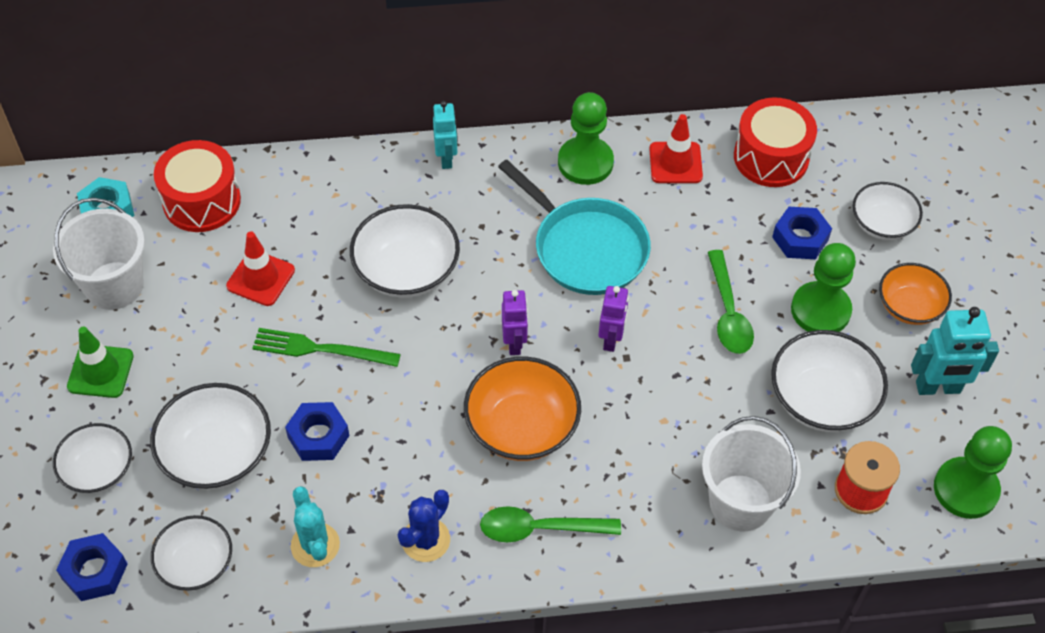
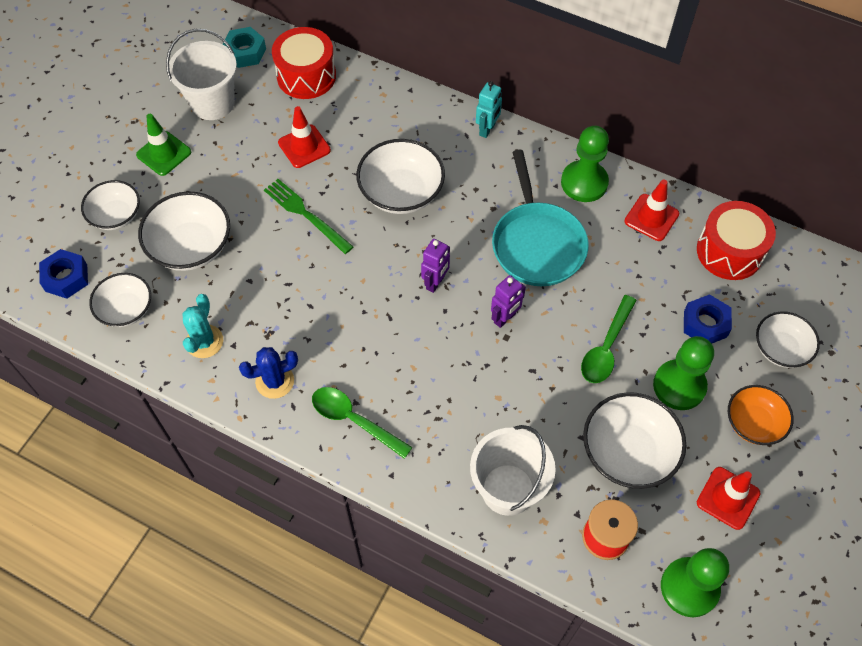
camera: 35 degrees right, 5 degrees up
blue nut [285,402,349,461] -> none
orange bowl [464,356,581,461] -> none
turquoise robot [911,307,999,395] -> red traffic cone [697,467,760,530]

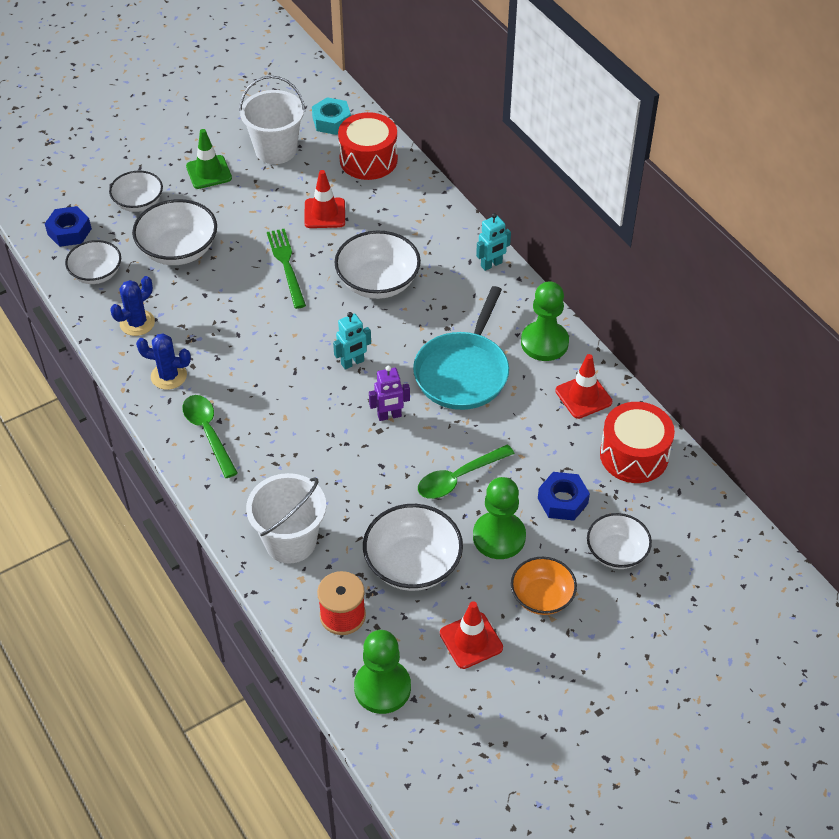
camera: 30 degrees right, 10 degrees down
turquoise cactus [182,294,223,358] -> blue cactus [110,276,155,336]
purple robot [421,239,450,293] -> turquoise robot [333,312,371,370]

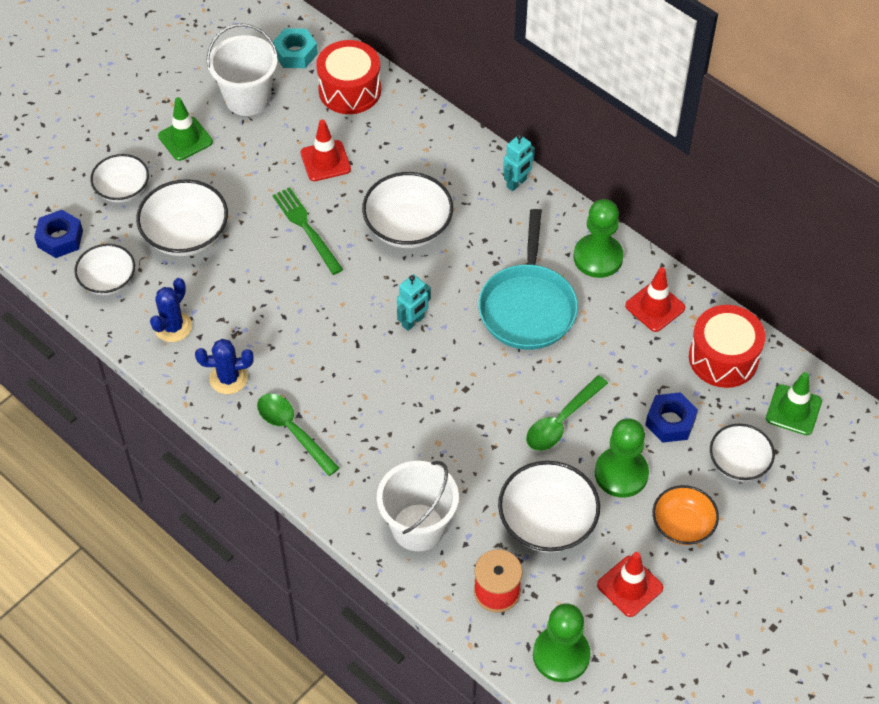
camera: 15 degrees left, 5 degrees up
purple robot [369,366,410,421] -> none
none -> green traffic cone [766,372,822,435]

